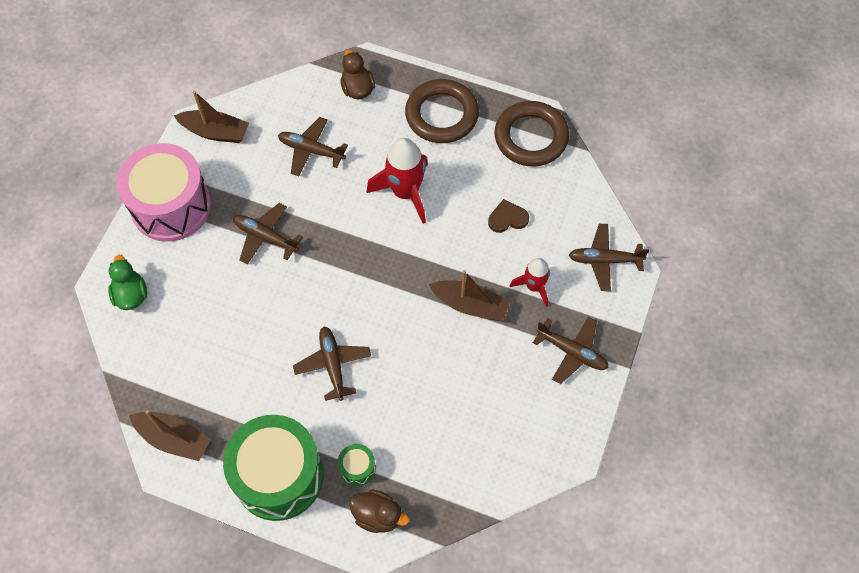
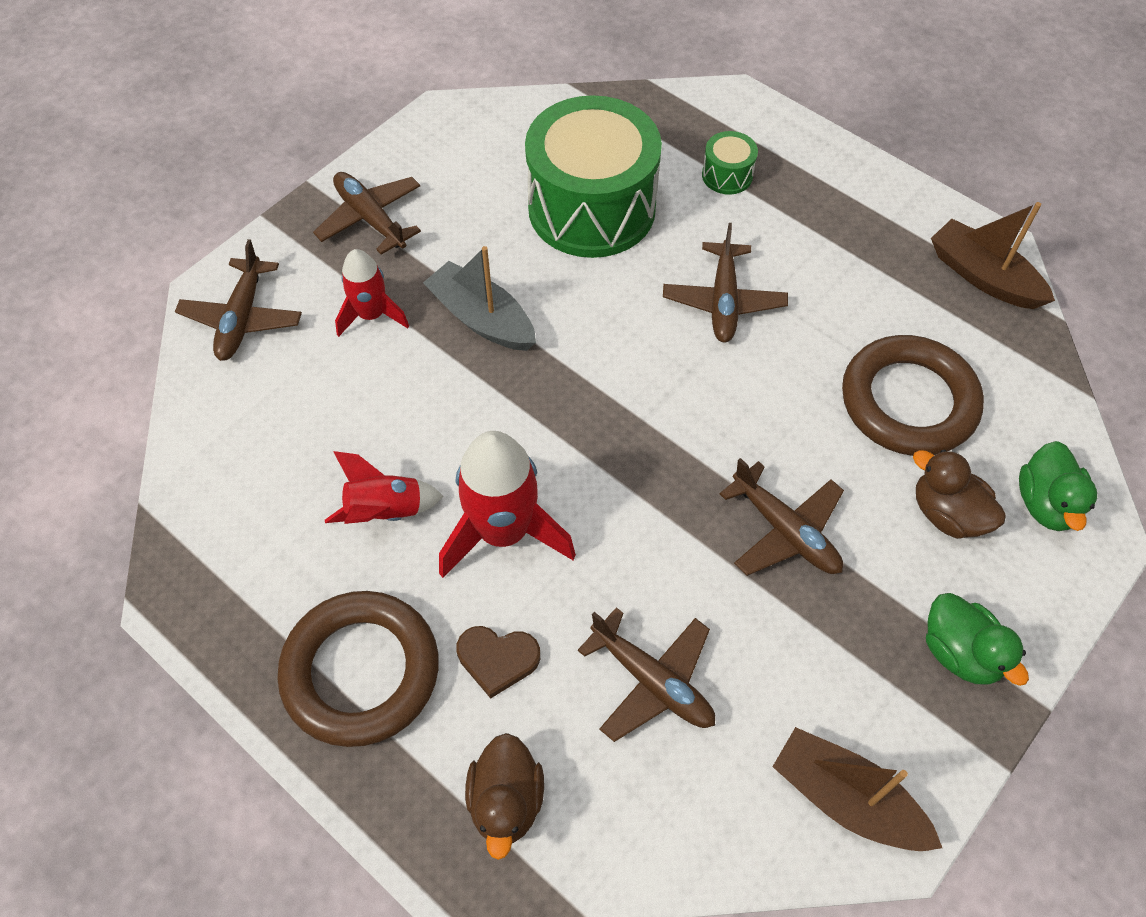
camera: 160 degrees left, 5 degrees down
pink drum [117,143,211,242] -> green duck [926,593,1029,686]
green drum [223,415,323,521] -> green drum moved to [525,95,662,258]
brown duck [349,489,409,533] -> brown duck moved to [913,450,1006,539]
brown boat [429,270,510,321] -> grey boat [423,246,536,351]
brown heart [488,199,529,233] -> brown heart moved to [457,626,540,699]
brown ring [494,101,569,167] -> brown ring moved to [842,335,984,456]
brown plane [569,224,649,291] -> brown plane turned 75 degrees clockwise [175,239,302,361]
none -> red rocket [325,451,443,524]

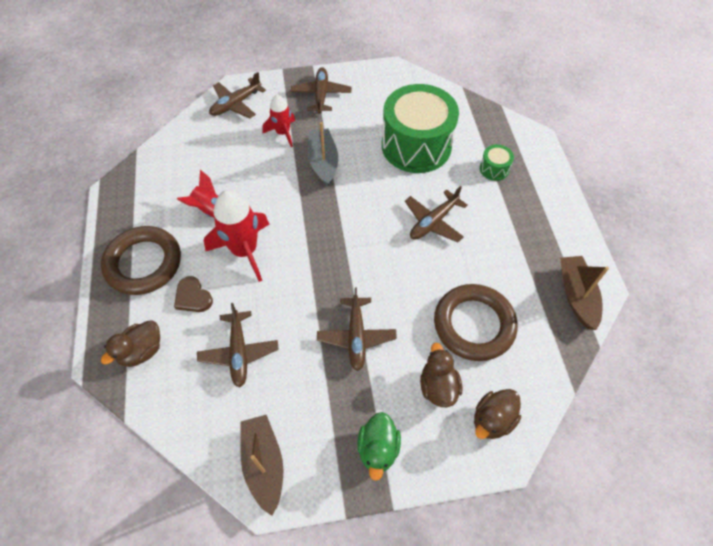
camera: 40 degrees right, 0 degrees up
green duck [1019,441,1097,531] -> brown duck [474,389,521,439]

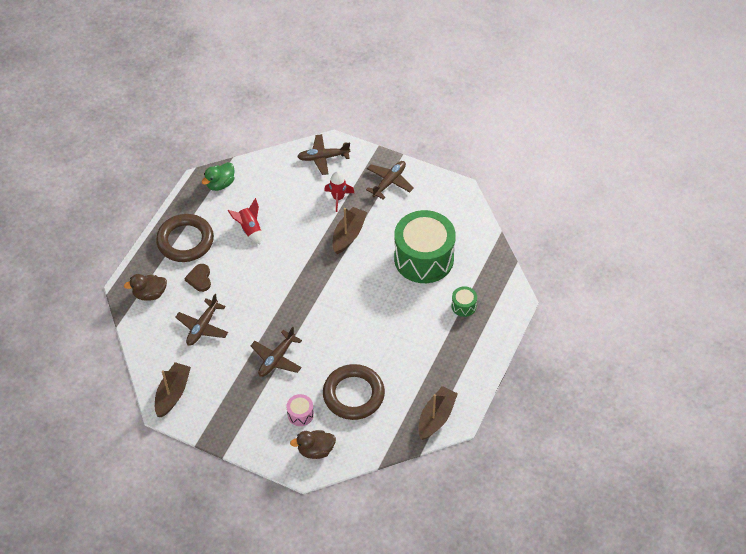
camera: 35 degrees right, 5 degrees down
red rocket [204,190,269,282] -> none
grey boat [308,122,338,186] -> brown boat [332,207,367,254]
green duck [357,412,401,481] -> green duck moved to [202,162,235,191]
brown plane [405,186,468,242] -> none
brown duck [420,343,463,407] -> pink drum [287,394,314,426]

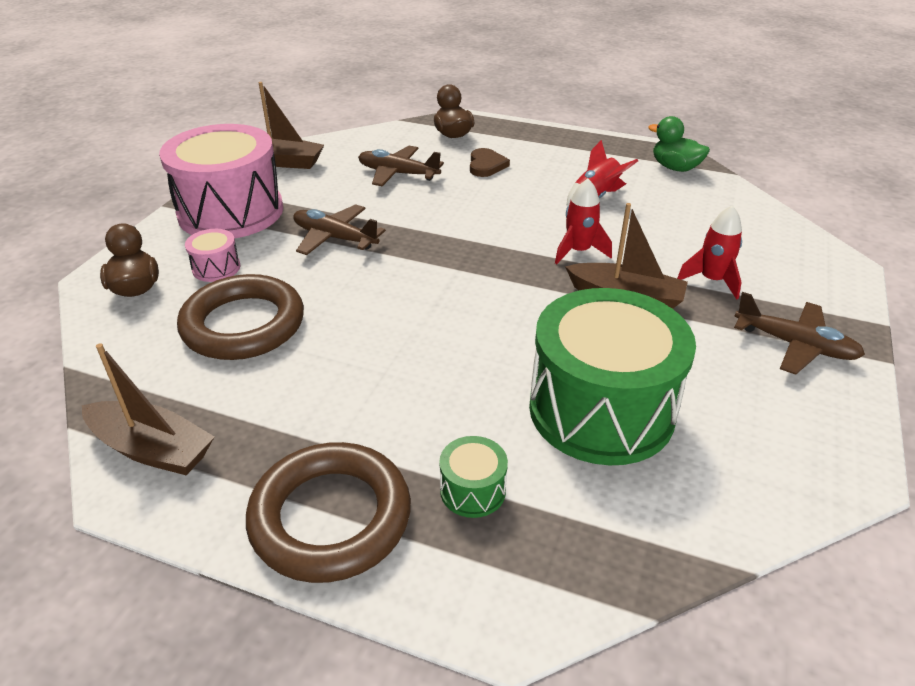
camera: 85 degrees right, 15 degrees down
brown ring [156,214,214,262] -> brown ring moved to [246,442,411,583]
brown heart [184,264,211,292] -> brown heart turned 105 degrees clockwise [470,148,510,177]
brown plane [297,134,350,175] -> none
none -> pink drum [159,124,283,238]
none -> red rocket [555,179,612,264]

